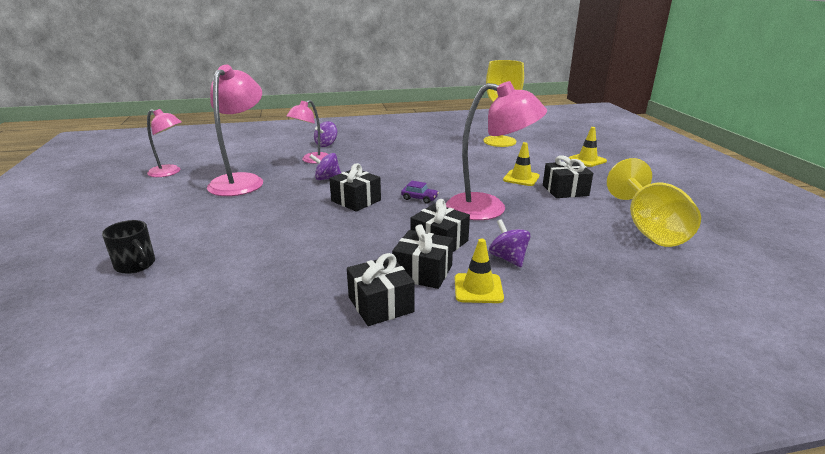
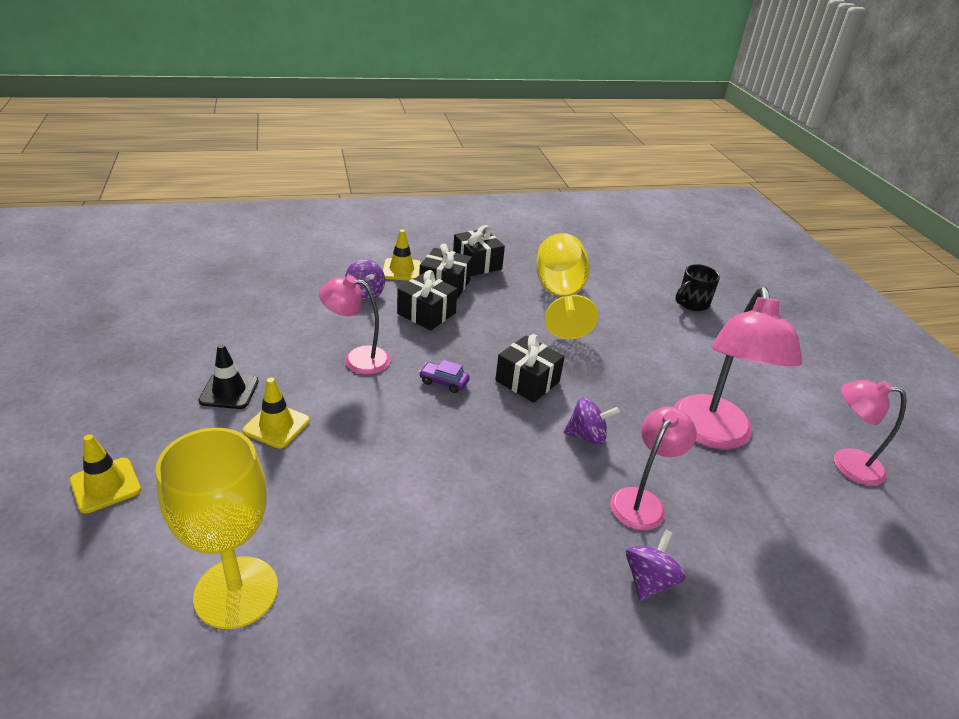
camera: 175 degrees right, 10 degrees up
black mug [102,220,155,274] -> black mug turned 75 degrees counterclockwise [676,264,720,311]
pink lamp [446,81,547,220] -> pink lamp [319,275,391,375], size x0.60
black gift [543,155,593,198] -> black traffic cone [198,344,259,409]
yellow goblet [607,158,701,247] -> yellow goblet moved to [536,233,598,339]

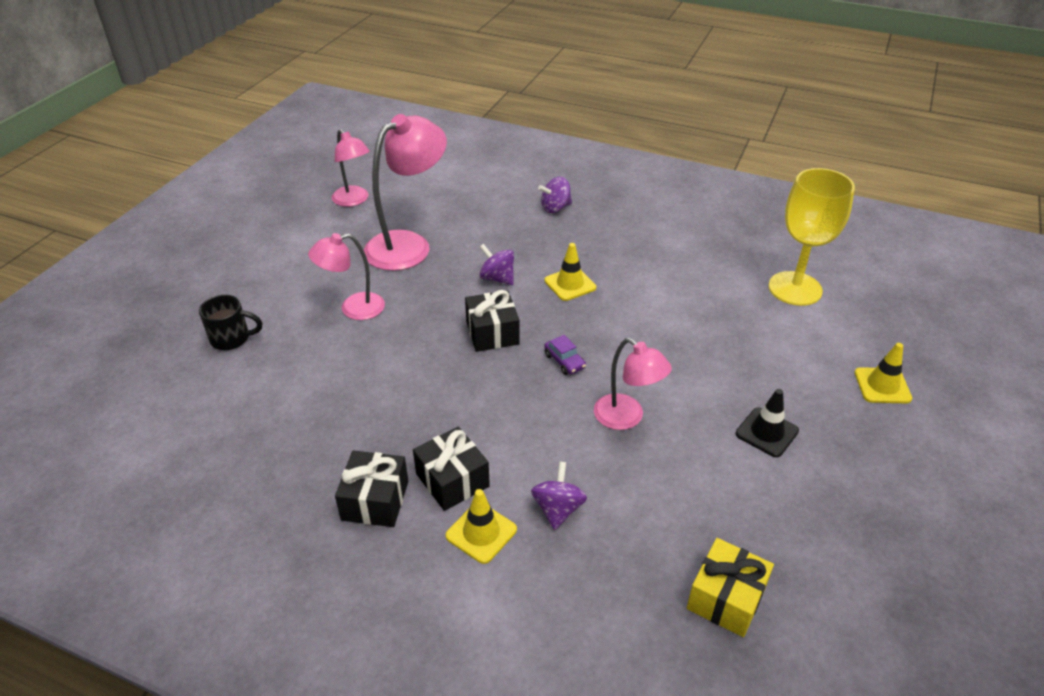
camera: 140 degrees left, 5 degrees up
yellow traffic cone [243,378,310,449] -> yellow traffic cone moved to [545,243,596,301]
black gift [397,270,458,330] -> none
yellow goblet [536,233,598,339] -> none
pink lamp [610,406,697,530] -> pink lamp moved to [308,233,385,320]
none -> yellow gift [687,538,774,637]

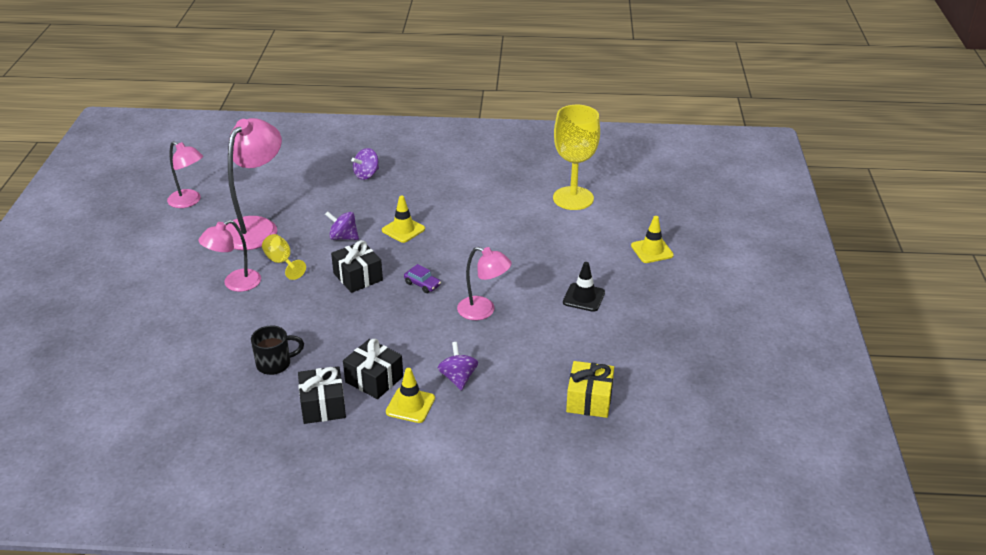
camera: 20 degrees left, 5 degrees down
black mug [199,295,262,350] -> black mug moved to [251,326,304,375]
none -> yellow goblet [262,234,306,280]

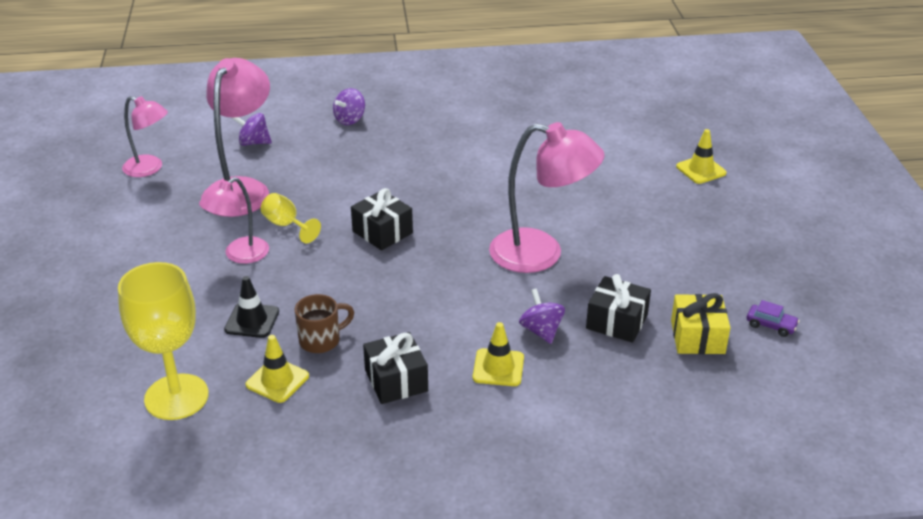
camera: 10 degrees left, 0 degrees up
black mug [251,326,304,375] -> brown mug [295,294,354,353]
purple spinning top [325,211,359,240] -> purple spinning top moved to [232,113,272,146]
black gift [343,339,403,399] -> black gift moved to [586,274,651,343]
yellow traffic cone [382,195,425,243] -> yellow traffic cone moved to [246,335,309,403]
purple car [404,264,441,293] -> purple car moved to [747,300,800,337]
pink lamp [457,247,512,320] -> pink lamp [489,122,605,273], size x1.66
yellow goblet [553,105,600,210] -> yellow goblet moved to [118,262,209,420]
black traffic cone [563,262,605,312] -> black traffic cone moved to [224,276,279,338]

